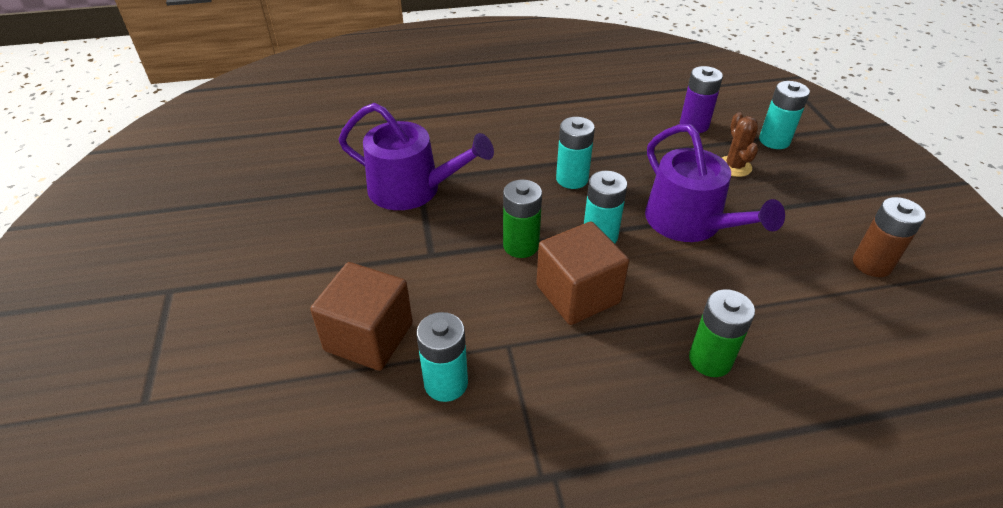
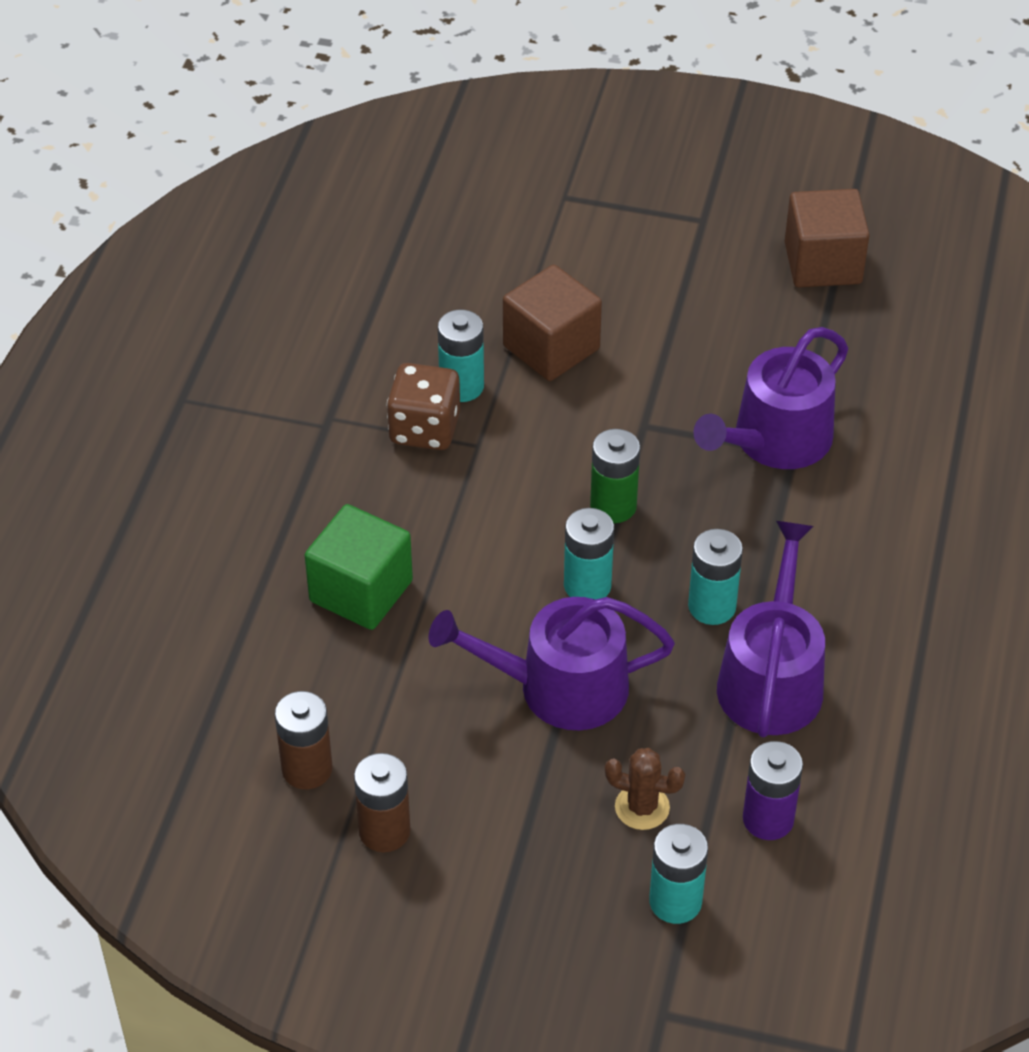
camera: 115 degrees right, 5 degrees up
brown cube [536,222,629,325] -> brown cube moved to [785,189,870,287]
green battery [689,289,755,377] -> green cube [305,504,413,630]
none -> brown battery [275,691,332,789]
none -> brown dice [387,363,460,450]
none -> purple watering can [717,521,825,737]

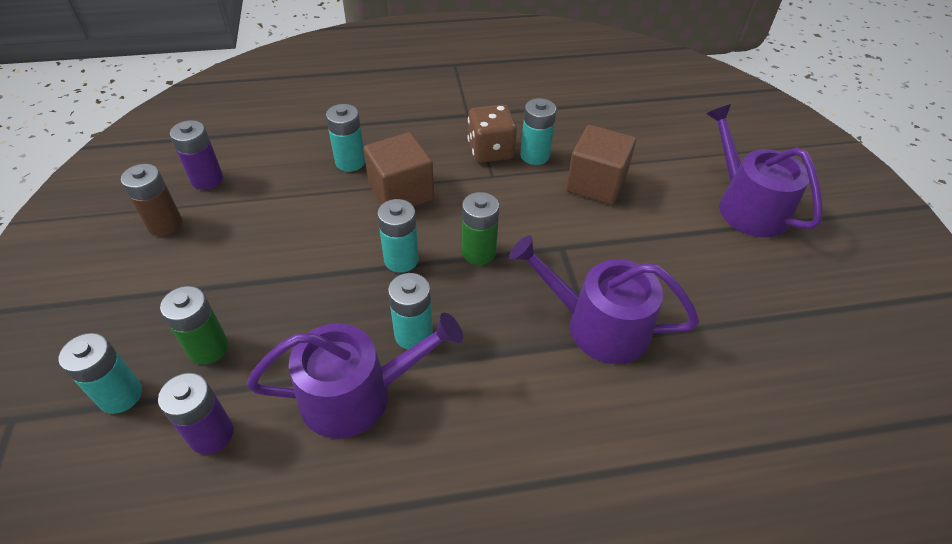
camera: 65 degrees right, 0 degrees up
brown battery [275,691,332,789] -> purple battery [170,120,223,190]
green cube [305,504,413,630] -> turquoise battery [326,104,365,172]
purple watering can [428,597,675,730] -> purple watering can moved to [706,104,822,238]
brown cactus [605,748,685,830] -> green battery [160,286,228,365]
brown cube [785,189,870,287] -> brown cube moved to [363,132,434,207]

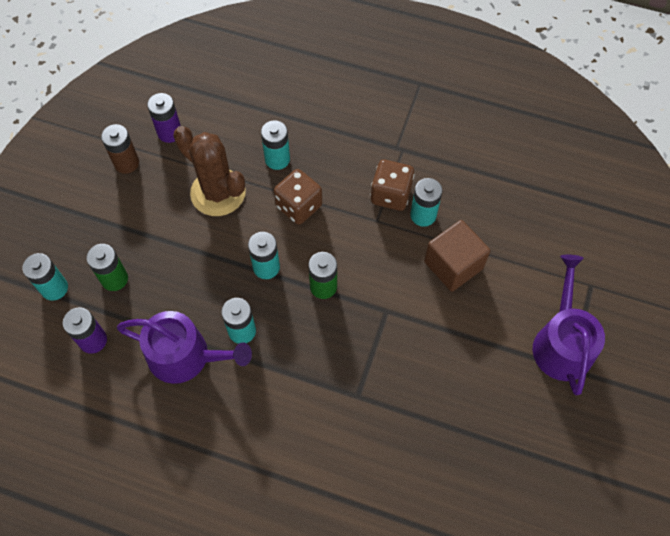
camera: 30 degrees right, 15 degrees up
brown cube [363,132,434,207] -> brown dice [274,169,322,225]
purple watering can [509,235,699,364] -> none
none -> brown cactus [173,126,246,216]

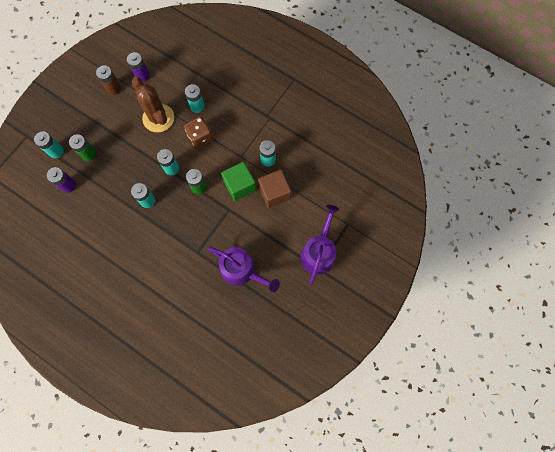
camera: 15 degrees right, 10 degrees up
purple watering can [117,311,252,384] -> purple watering can moved to [208,247,280,292]
brown dice [370,160,414,211] -> none
none -> green cube [221,162,256,201]

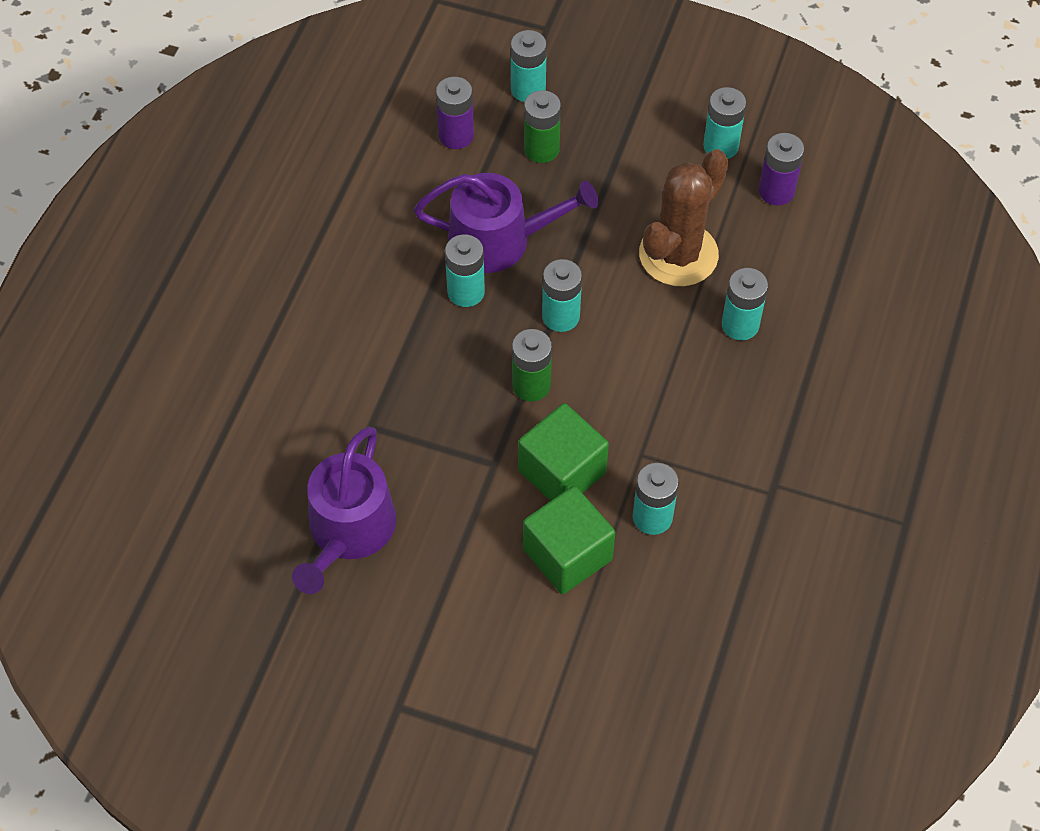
camera: 75 degrees right, 15 degrees down
brown battery [96,66,121,95] -> turquoise battery [703,87,746,159]
brown dice [184,116,213,148] -> none
brown cube [258,170,291,208] -> green cube [523,486,615,594]
purple watering can [300,205,339,285] -> purple watering can moved to [414,173,598,273]

